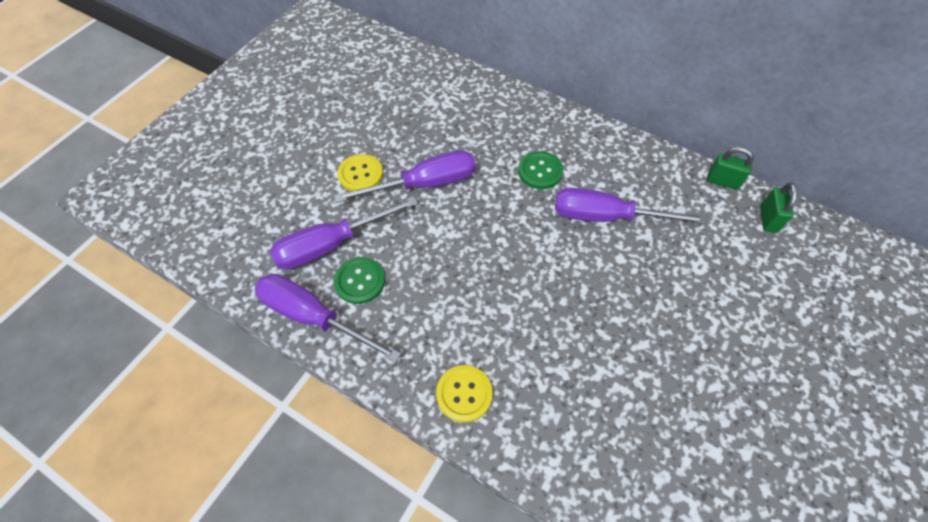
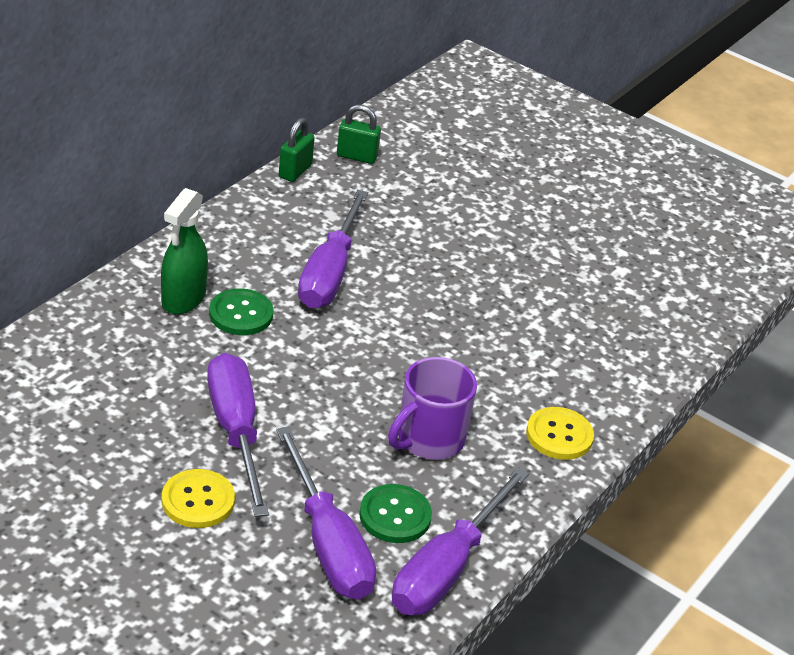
camera: 90 degrees left, 20 degrees down
none -> green spray bottle [161,188,208,314]
none -> purple mug [388,357,477,460]

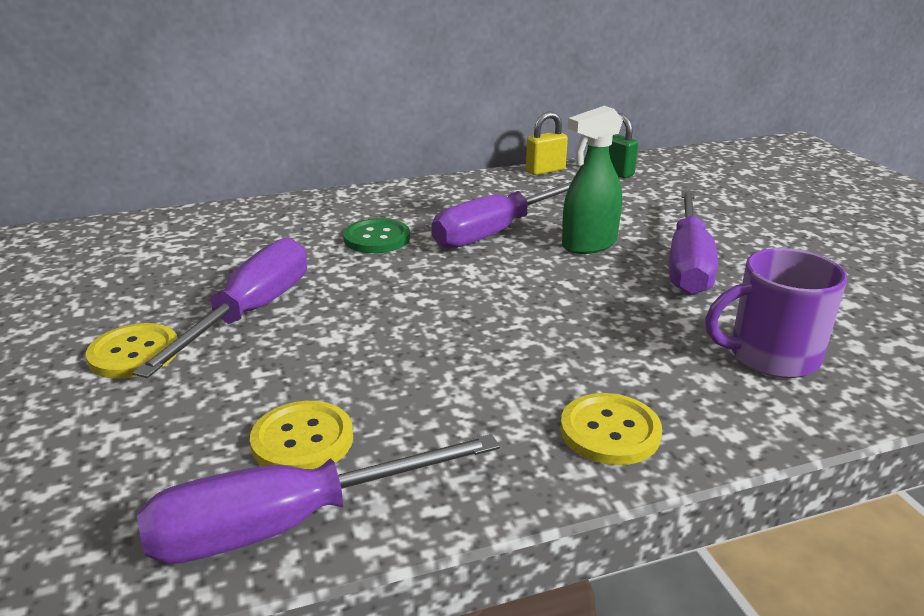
camera: 40 degrees right, 10 degrees down
green spray bottle [161,188,208,314] -> green spray bottle moved to [562,106,623,254]
purple screwdriver [276,426,376,599] -> purple screwdriver moved to [669,191,718,295]
green padlock [279,117,315,182] -> yellow padlock [526,112,568,175]
green button [359,484,432,543] -> yellow button [250,401,353,469]
purple mug [388,357,477,460] -> purple mug moved to [705,248,847,378]

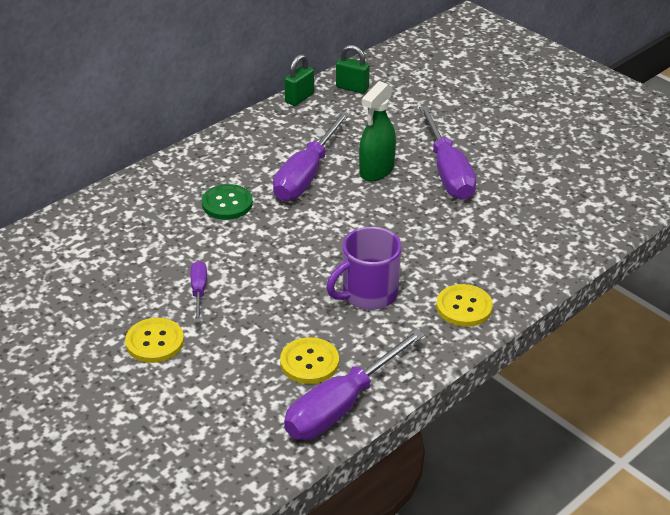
camera: 25 degrees left, 10 degrees up
purple screwdriver [132,238,307,378] -> purple screwdriver [190,261,207,322], size x0.50
yellow padlock [526,112,568,175] -> green padlock [284,54,314,106]
purple mug [705,248,847,378] -> purple mug moved to [326,227,402,310]

